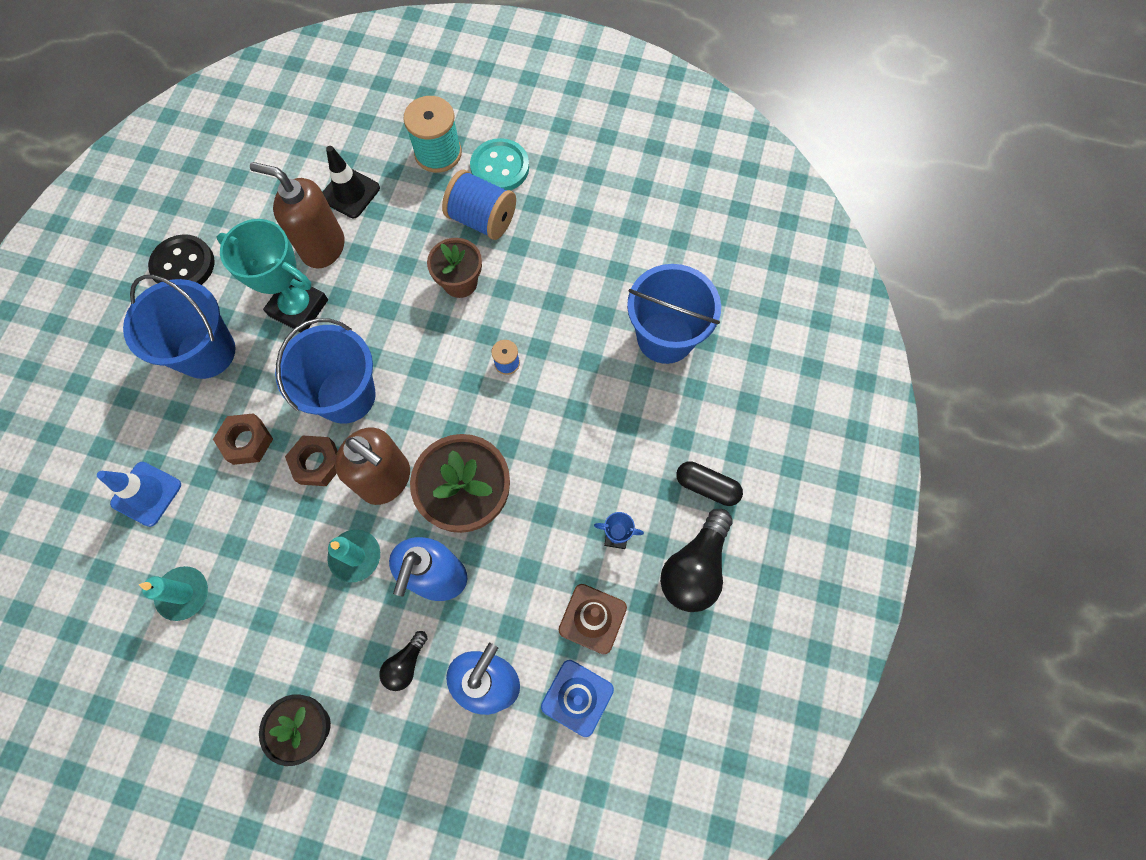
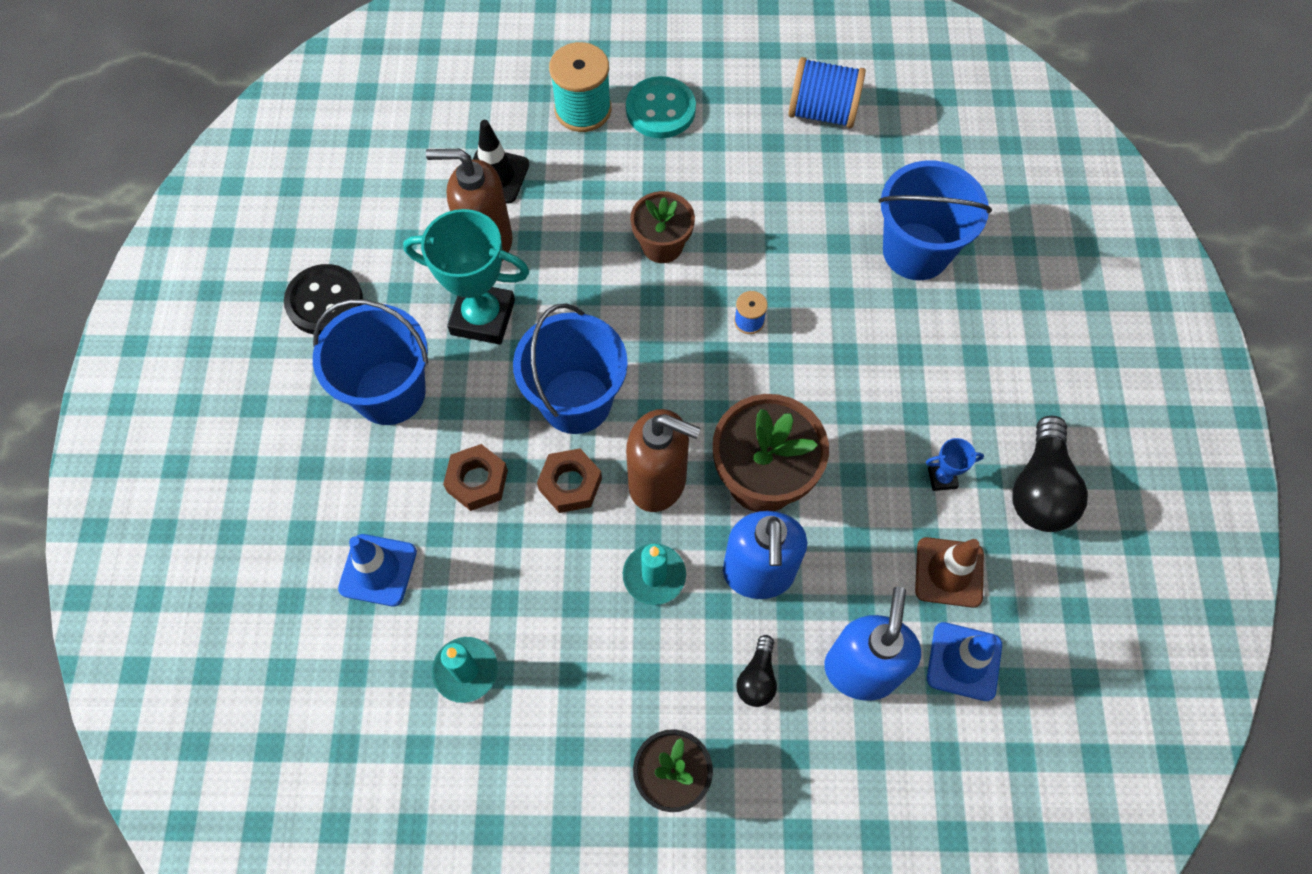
camera: 15 degrees left, 5 degrees down
blue spool [442,170,516,240] -> blue spool moved to [788,57,866,129]
black capsule [676,461,743,506] -> none

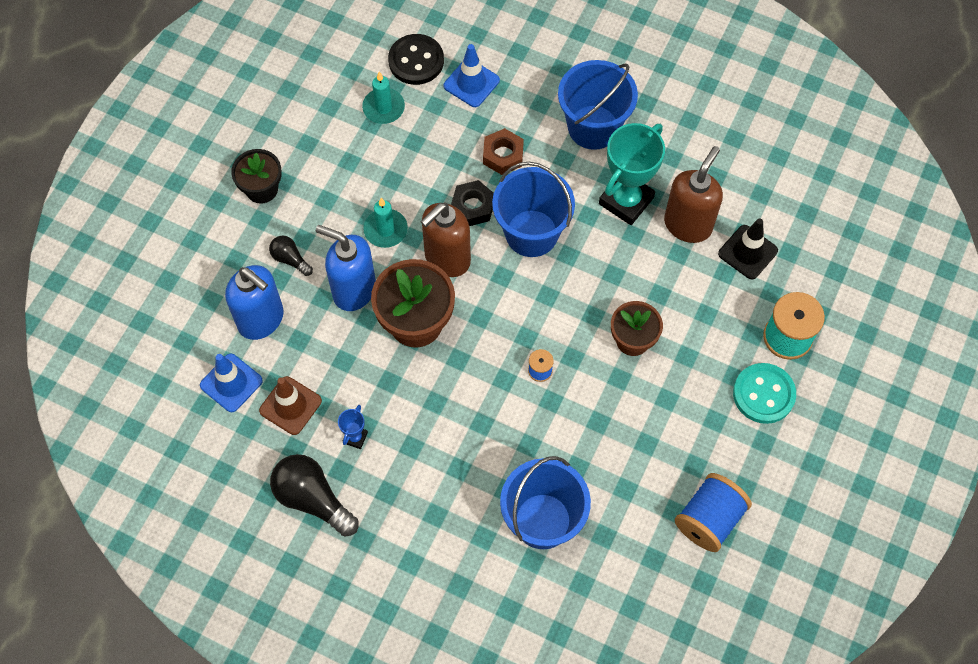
camera: 115 degrees right, 0 degrees up
black button [284,264,363,335] -> black button moved to [388,34,444,85]
brown nut [537,448,602,513] -> black nut [451,180,494,226]

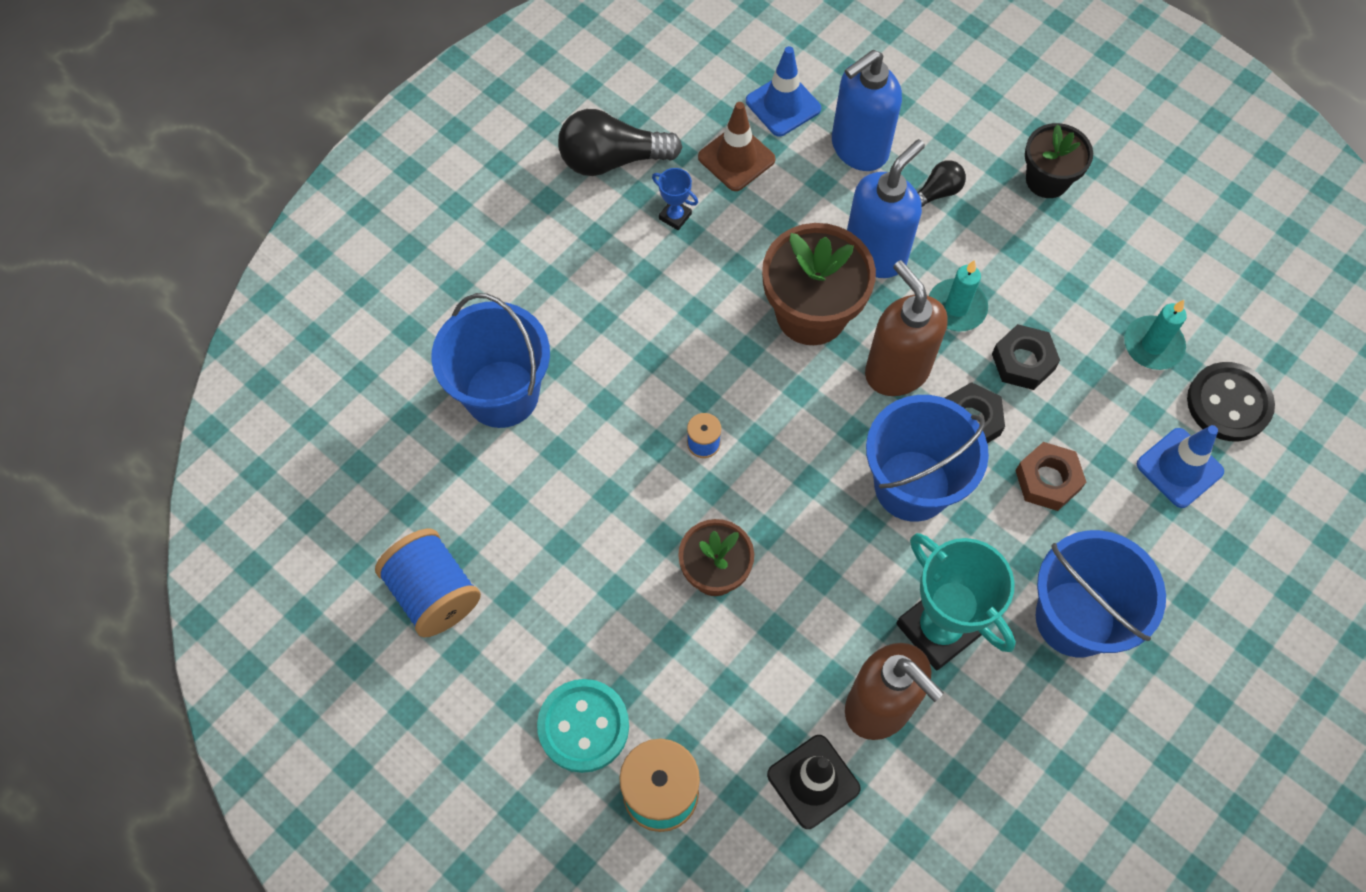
camera: 105 degrees right, 0 degrees up
black light bulb [270,454,359,537] -> black light bulb turned 150 degrees counterclockwise [558,109,682,176]
none -> black nut [992,324,1060,390]

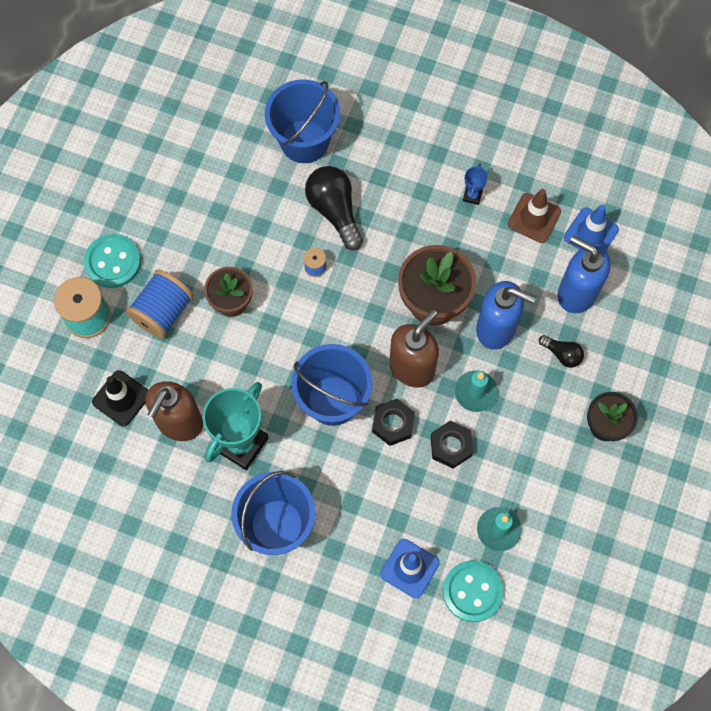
camera: 70 degrees right, 5 degrees up
blue spool [375,529,481,637] -> blue spool moved to [126,269,194,339]
black light bulb [558,109,682,176] -> black light bulb moved to [305,166,363,250]
brown nut [1015,442,1086,511] -> none
black button [1187,362,1275,442] -> turquoise button [443,560,504,622]

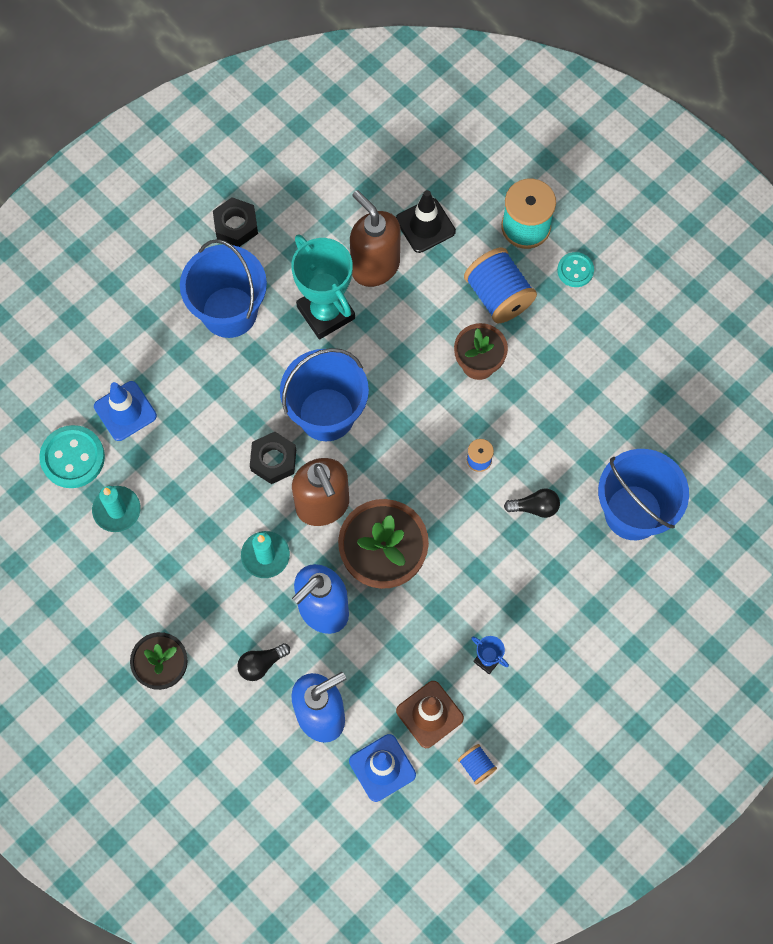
camera: 115 degrees right, 0 degrees up
turquoise button [84,234,141,288] -> turquoise button [557,252,594,287], size x0.59
black light bulb [305,166,363,250] -> black light bulb [504,489,560,518], size x0.54
black nut [431,421,473,469] -> black nut moved to [213,197,258,247]
none -> blue spool [458,744,497,785]

